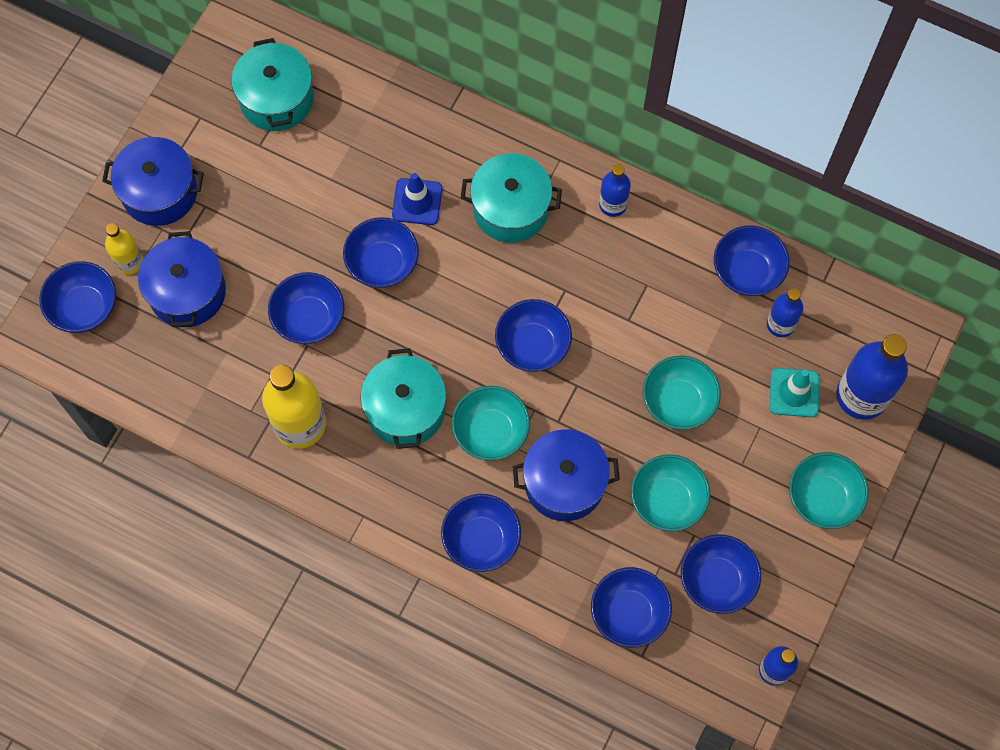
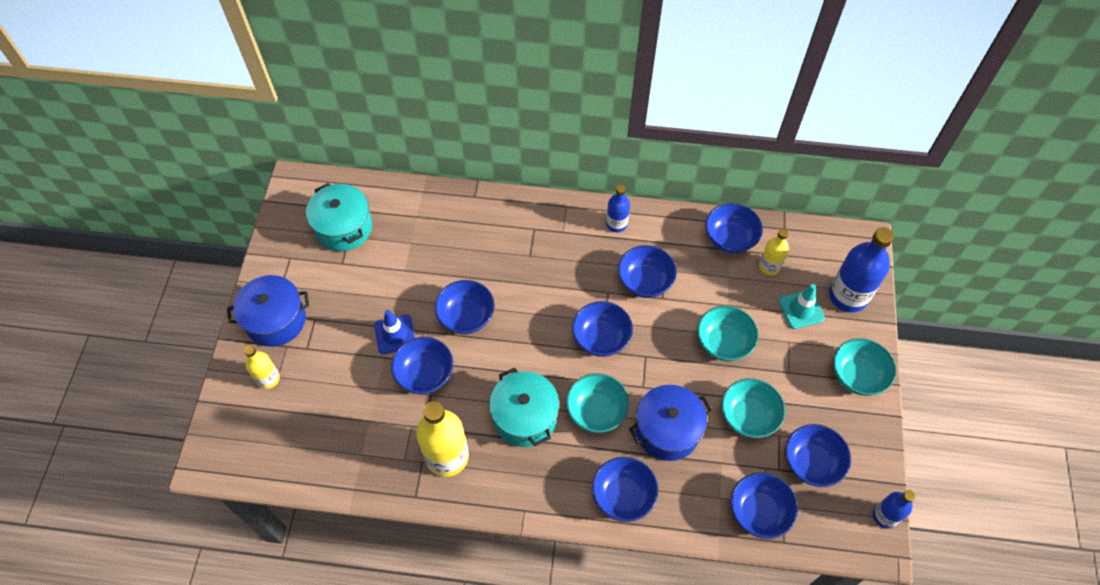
camera: 20 degrees left, 10 degrees down
blue bowl [39,261,116,333] -> blue bowl moved to [618,245,677,298]
blue pot [138,231,226,327] -> none
blue traffic cone [392,173,442,225] -> blue traffic cone moved to [374,310,415,354]
turquoise pot [461,153,562,243] -> none
blue bottle [767,288,803,337] -> yellow bottle [759,229,789,275]

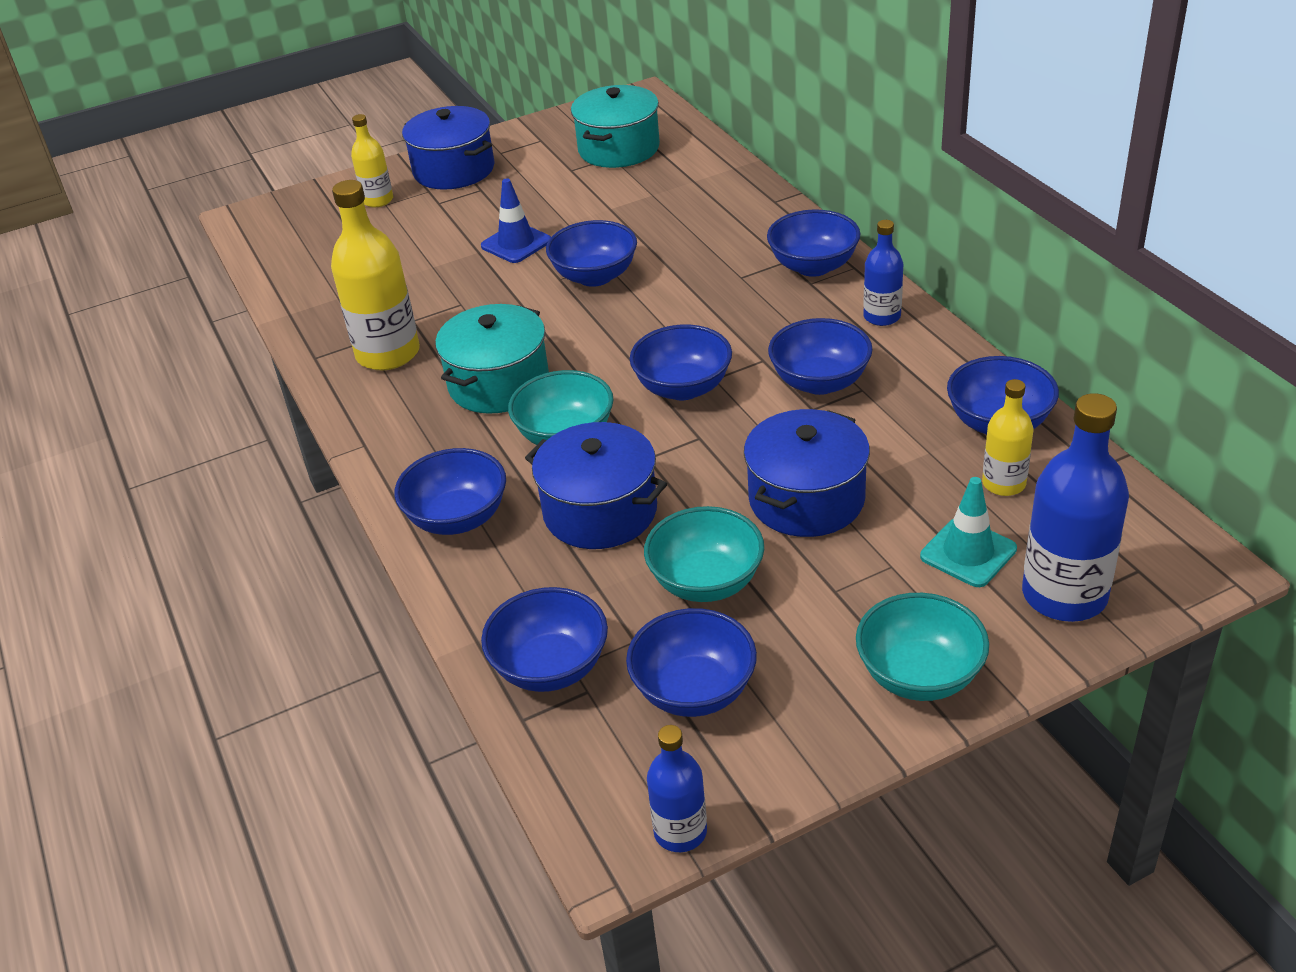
camera: 60 degrees right, 20 degrees down
blue bowl [391,337,453,394] -> blue bowl moved to [767,210,861,277]
turquoise bowl [697,306,758,361] -> blue pot [744,409,870,537]

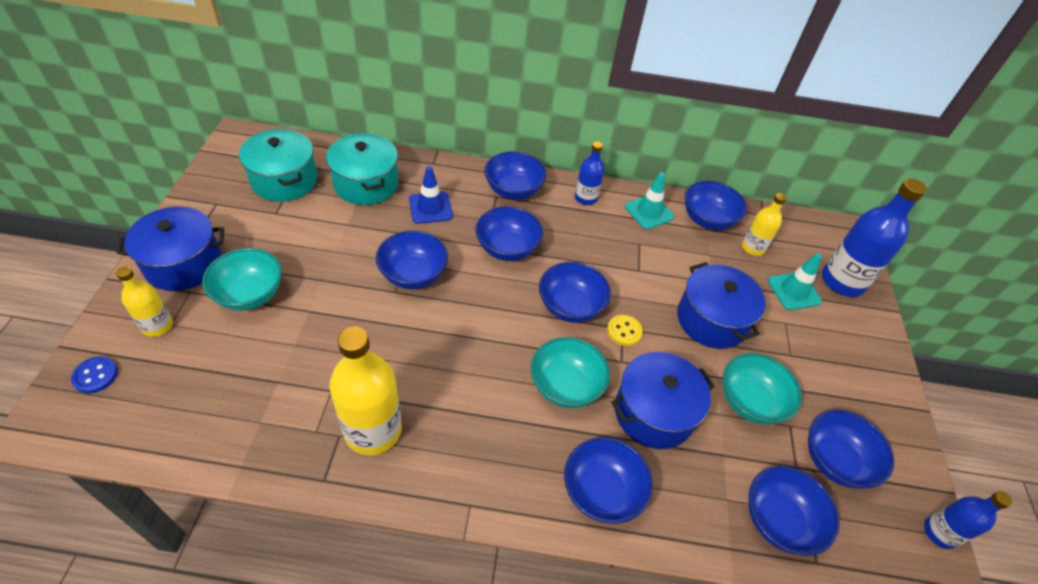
camera: 65 degrees left, 10 degrees up
turquoise pot [435,304,549,414] -> turquoise pot moved to [326,133,398,205]
blue traffic cone [481,178,551,263] -> blue traffic cone moved to [409,166,453,224]
blue bowl [768,318,873,395] -> blue bowl moved to [475,206,543,261]
turquoise bowl [856,593,989,701] -> turquoise bowl moved to [202,248,282,311]
none -> blue button [71,356,118,394]
none -> yellow button [607,315,643,346]
none -> turquoise traffic cone [625,172,674,229]

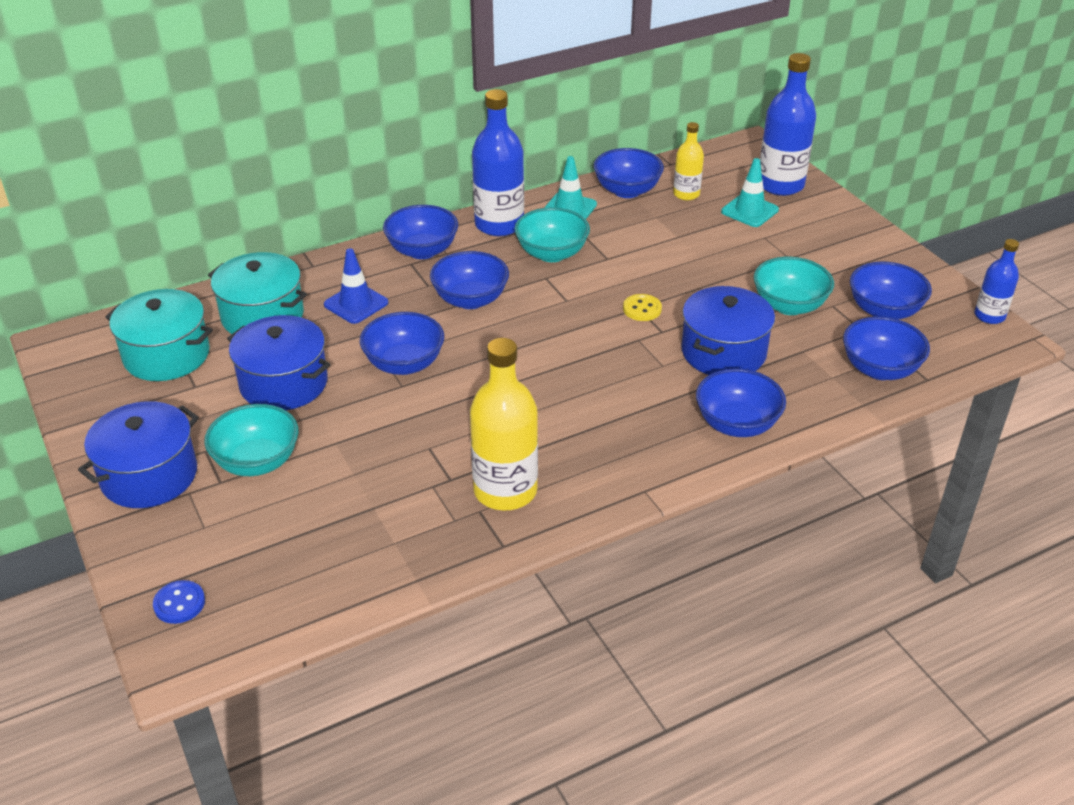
camera: 30 degrees left, 10 degrees down
yellow bottle [116,266,173,337] -> none
turquoise bowl [531,337,610,408] -> turquoise bowl moved to [514,207,590,262]
blue bowl [539,262,611,323] -> none
blue bottle [575,141,605,205] -> blue bottle [472,89,524,236], size x1.78
blue pot [677,262,766,349] -> blue pot moved to [227,315,331,410]

